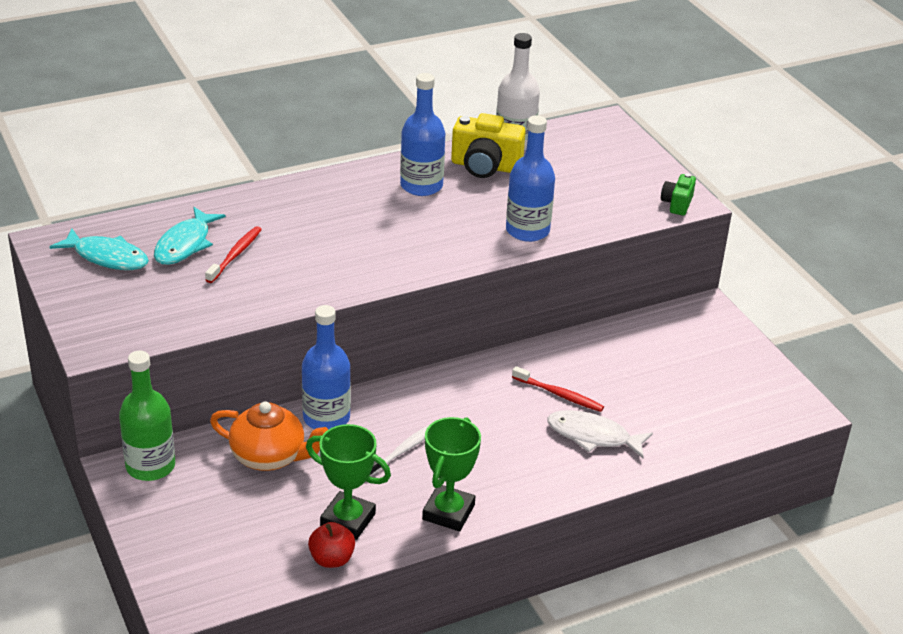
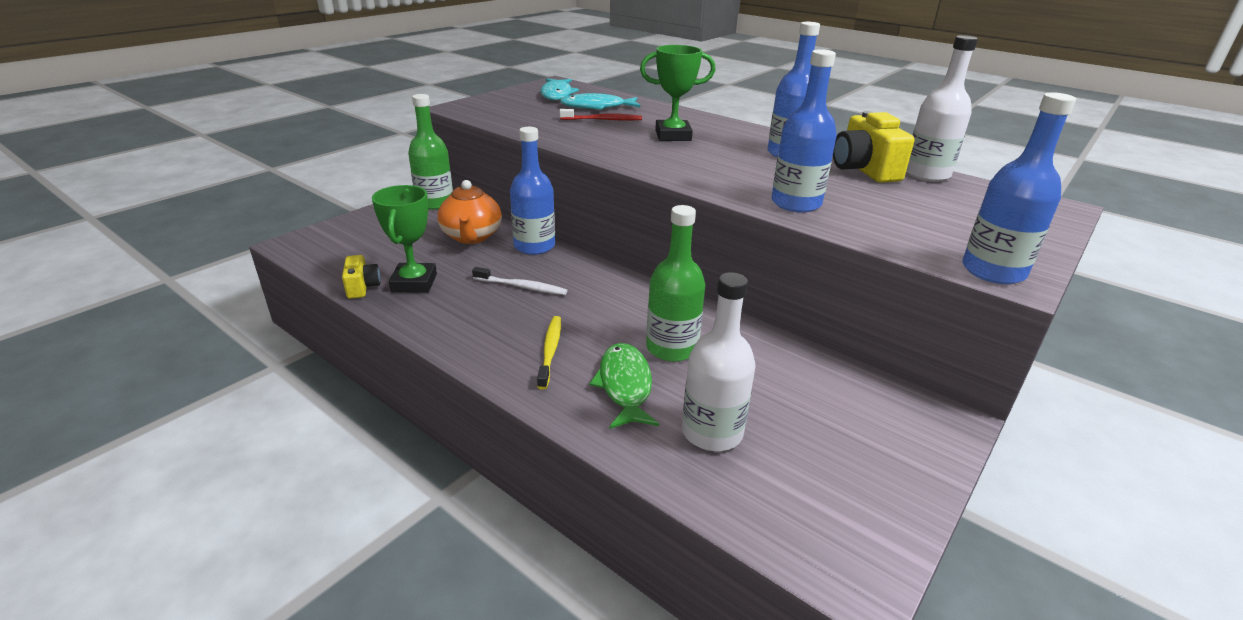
camera: 65 degrees right, 5 degrees down
red apple [308,522,355,568] -> yellow camera [342,255,381,299]
green trophy [422,417,481,531] -> green trophy moved to [640,45,716,141]
red toothbrush [512,366,604,412] -> green bottle [646,205,705,362]
white fish [547,410,653,458] -> green fish [589,343,659,429]
green camera [661,173,696,216] -> blue bottle [962,92,1076,284]
none -> yellow toothbrush [537,316,561,390]
none -> white bottle [682,272,755,451]

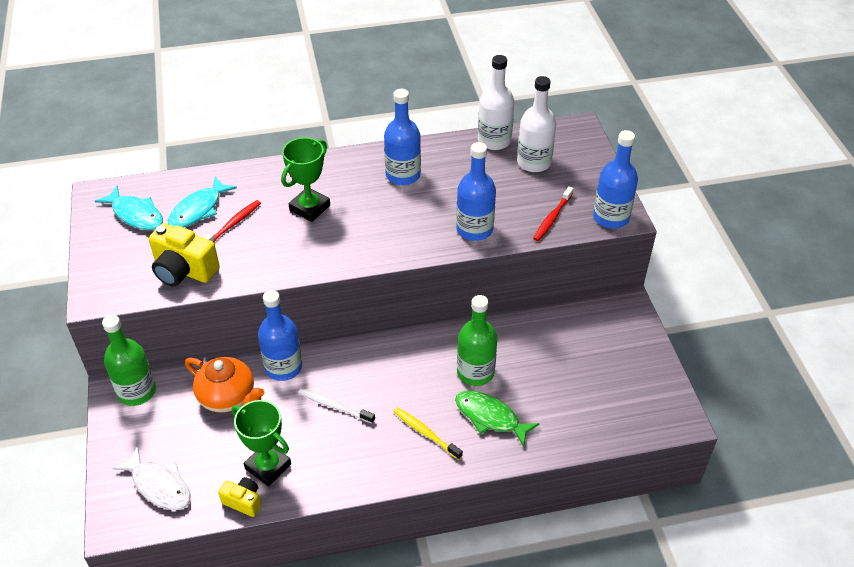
camera: 50 degrees left, 15 degrees up
white toothbrush [472,267,568,295] -> white toothbrush turned 120 degrees counterclockwise [298,388,375,424]
white bottle [682,272,755,451] -> white bottle moved to [517,76,556,172]
yellow camera [833,111,914,183] -> yellow camera moved to [149,223,220,287]
none -> white fish [112,446,190,510]
none -> red toothbrush [533,186,574,241]

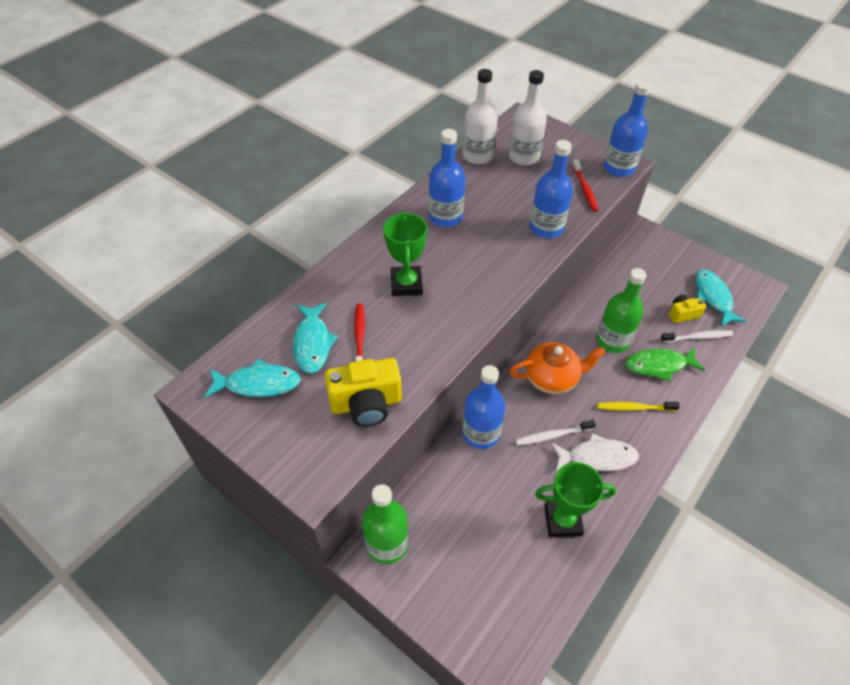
camera: 40 degrees left, 5 degrees up
white fish [112,446,190,510] -> white fish moved to [551,433,639,472]
orange teapot [185,357,264,413] -> orange teapot moved to [510,342,605,394]
yellow camera [218,477,261,517] -> yellow camera moved to [669,294,706,323]
none -> white toothbrush [660,330,733,342]
none -> turquoise fish [696,270,746,326]

